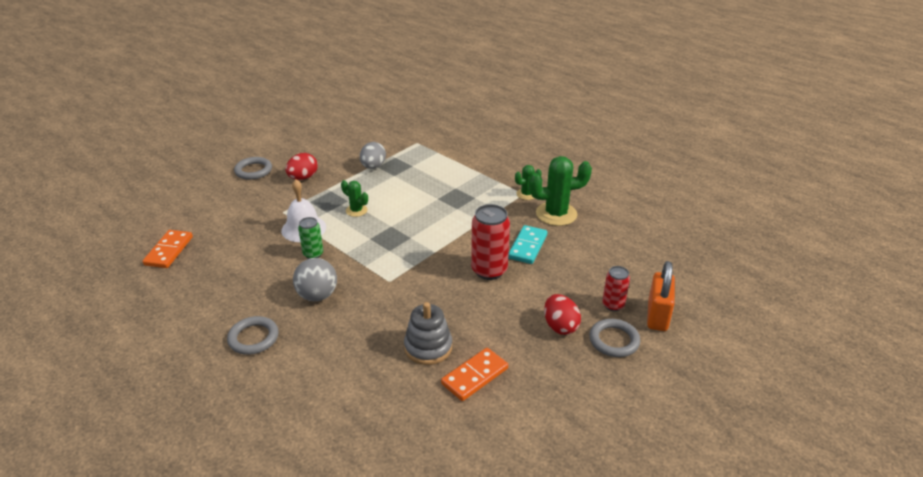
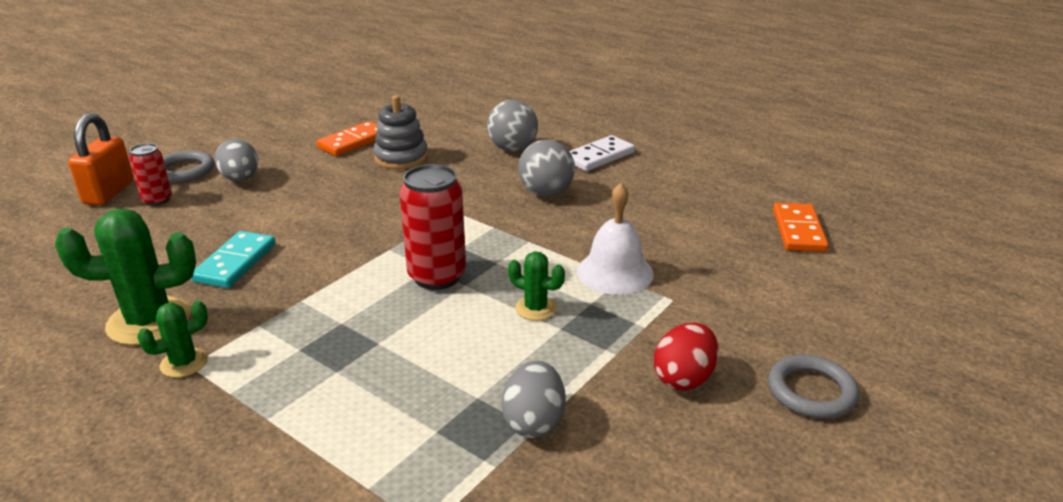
camera: 175 degrees right, 5 degrees down
grey ring [227,316,279,355] -> white domino [570,135,635,171]
green can [298,217,323,259] -> none
red can [471,204,510,280] -> red can moved to [399,164,466,290]
red egg [544,294,581,335] -> grey egg [214,139,258,181]
none -> grey ball [487,100,538,151]

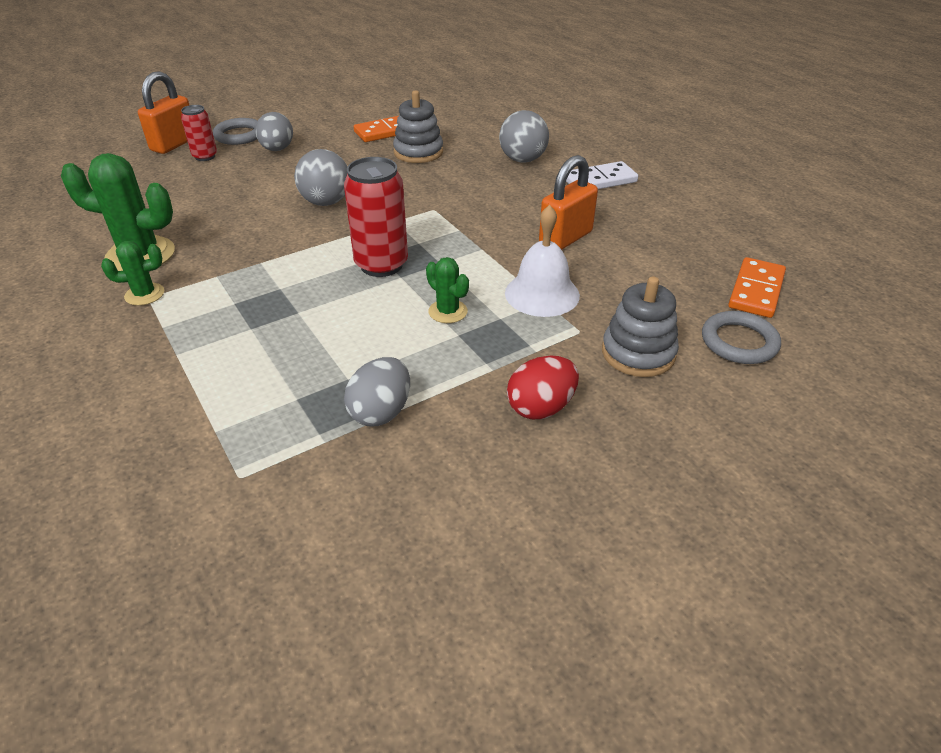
camera: 20 degrees right, 10 degrees up
turquoise domino [191,231,276,288] -> none
grey ball [518,140,575,197] -> grey ball moved to [294,149,348,206]
grey ring [768,355,859,419] -> grey ring moved to [702,311,781,364]
none -> orange padlock [539,155,598,250]
none -> grey stacking toy [602,277,679,377]

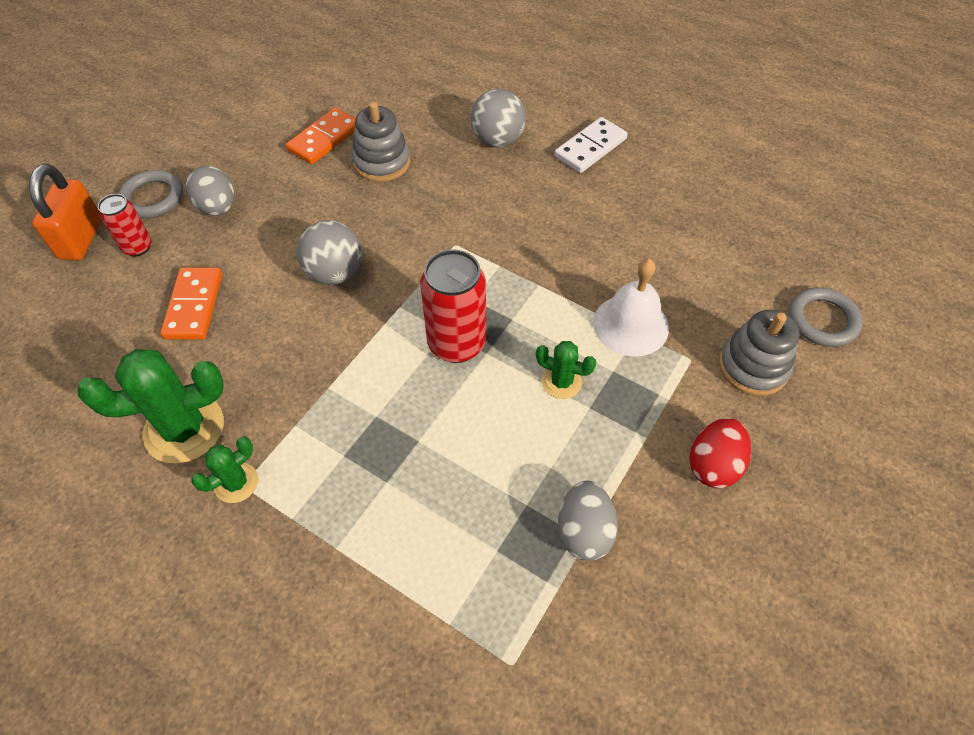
camera: 25 degrees left, 15 degrees up
orange padlock [539,155,598,250] -> none
orange domino [728,257,786,318] -> orange domino moved to [161,267,222,340]

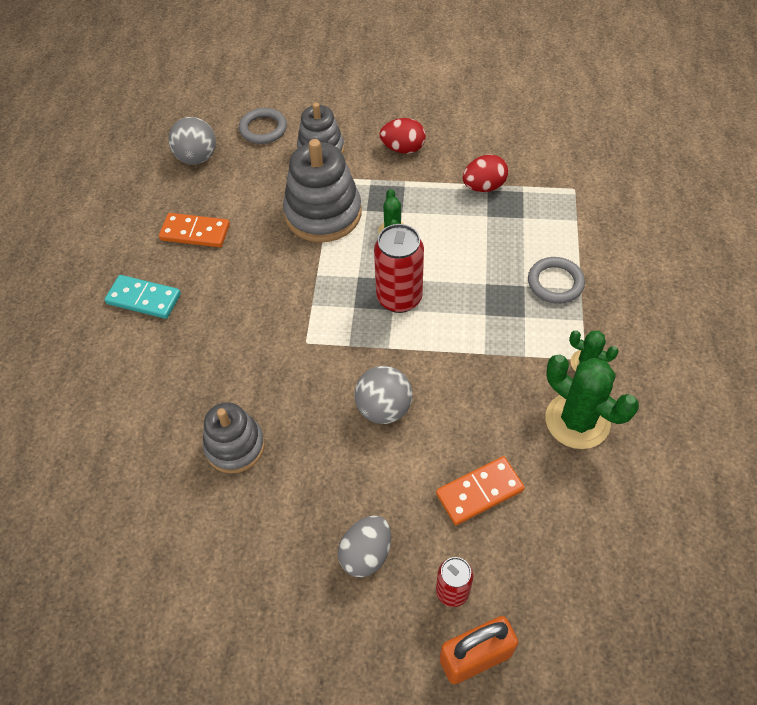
camera: 115 degrees left, 0 degrees up
grey ring [118,170,183,218] -> grey ring moved to [528,257,585,304]
orange domino [286,108,356,164] -> orange domino moved to [159,213,230,247]
grey ball [470,89,526,147] -> grey ball moved to [168,117,216,165]
white domino [555,117,627,173] -> turquoise domino [104,275,181,319]
grey egg [558,481,618,561] -> red egg [463,155,508,192]
white bell [593,258,669,357] -> grey stacking toy [283,139,362,242]

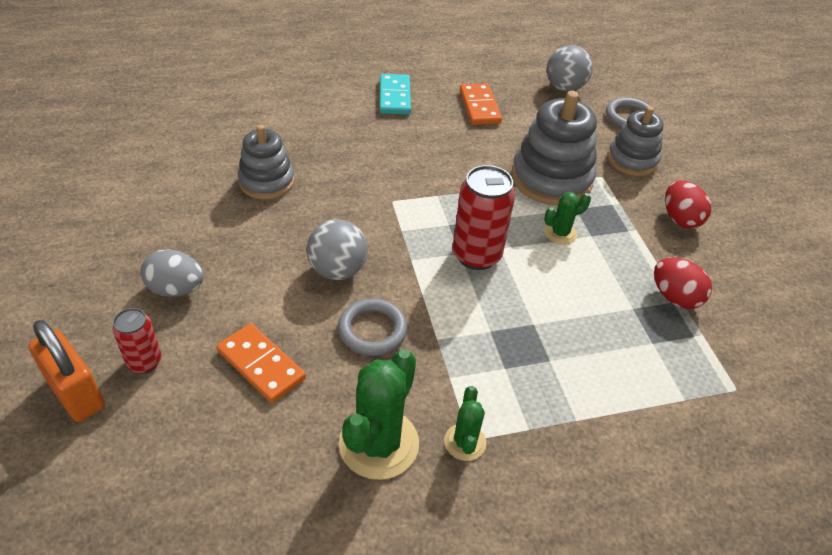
camera: 65 degrees right, 10 degrees down
grey ring [528,257,585,304] -> grey ring moved to [338,299,407,356]

